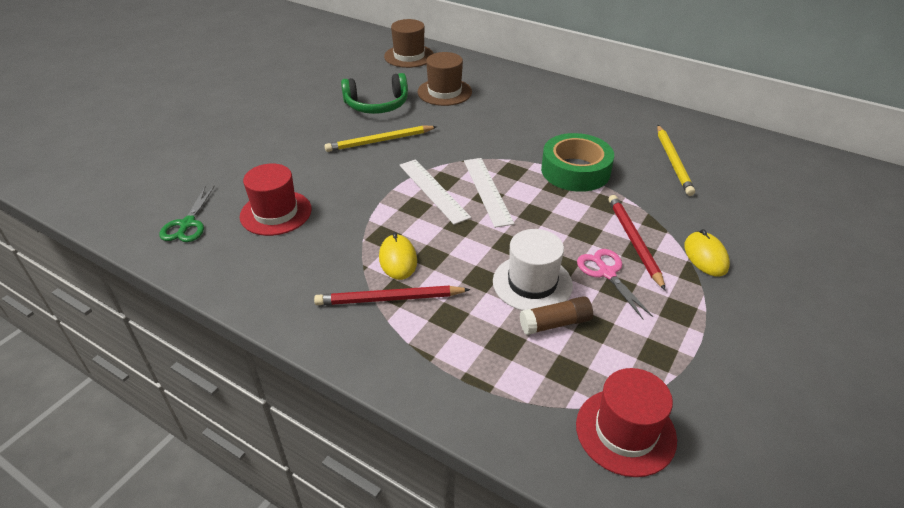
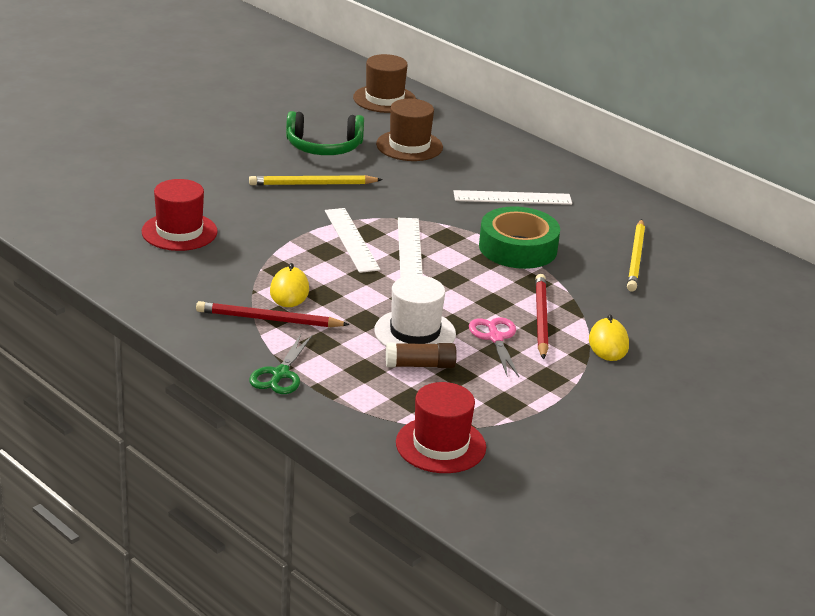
camera: 10 degrees right, 10 degrees down
green scissors [159,185,215,242] -> green scissors moved to [249,334,312,394]
none -> white ruler [453,190,572,205]

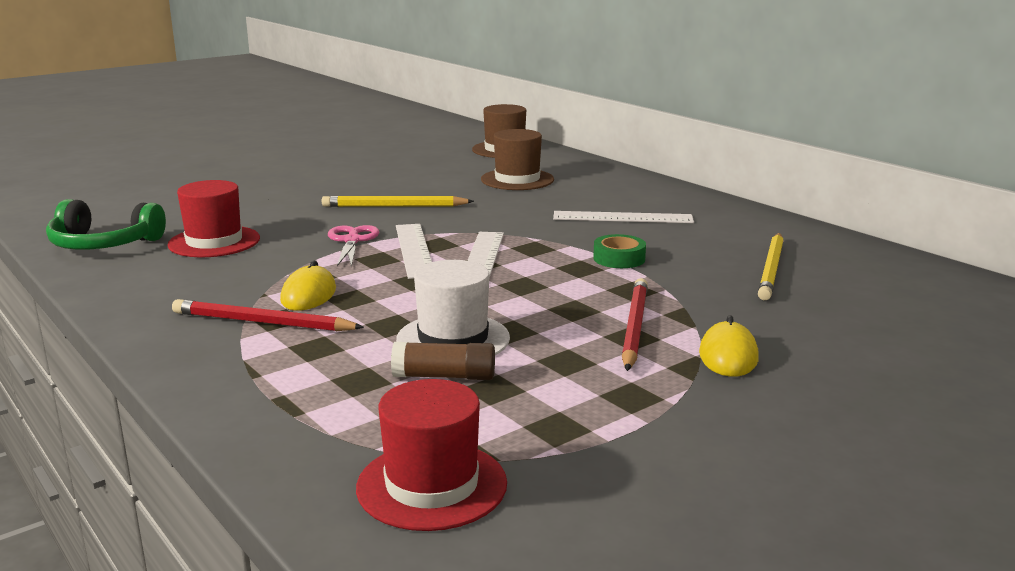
camera: 10 degrees right, 10 degrees down
green scissors [249,334,312,394] -> none
green headphones [286,111,364,155] -> green headphones moved to [46,199,166,249]
pink scissors [469,317,519,377] -> pink scissors moved to [328,225,379,267]
green tape [479,206,560,269] -> green tape [593,234,646,268], size x0.52

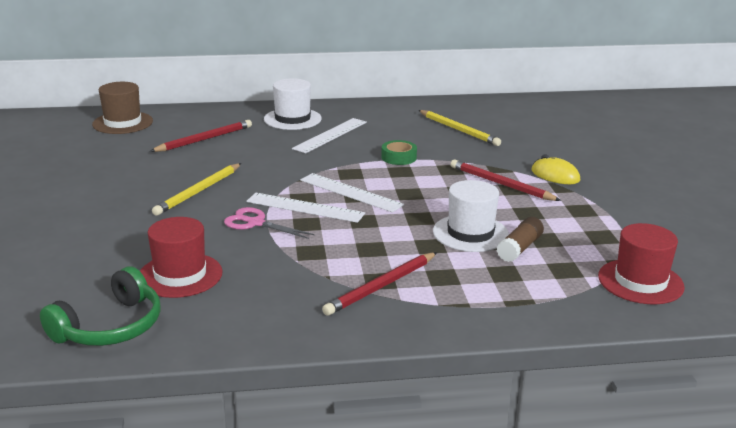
camera: 60 degrees left, 5 degrees up
yellow mouse [280,260,336,311] -> none
brown hat [481,129,554,190] -> red pencil [150,120,252,152]
none -> white hat [264,78,322,130]

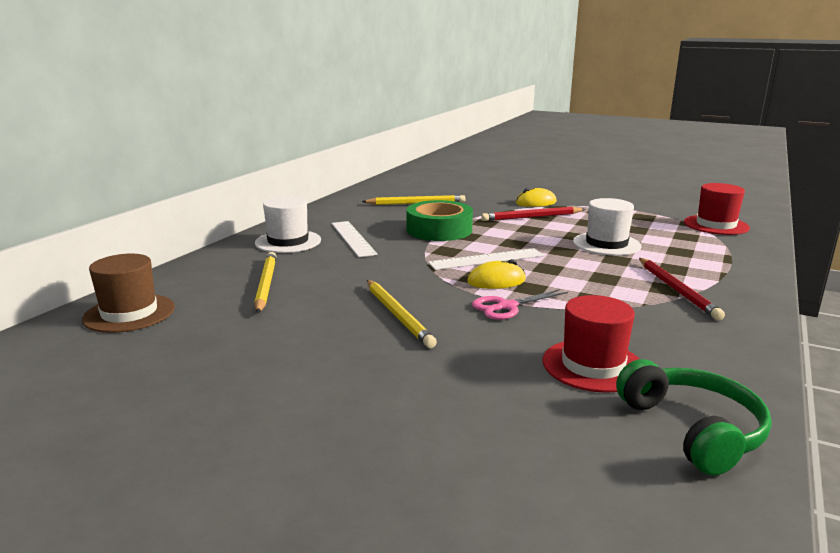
camera: 55 degrees left, 5 degrees down
red pencil [150,120,252,152] -> yellow pencil [254,252,276,313]
white ruler [246,193,365,223] -> yellow mouse [467,259,526,289]
green tape [381,140,417,165] -> green tape [406,200,473,241], size x1.91
brown glue stick [497,217,544,262] -> none

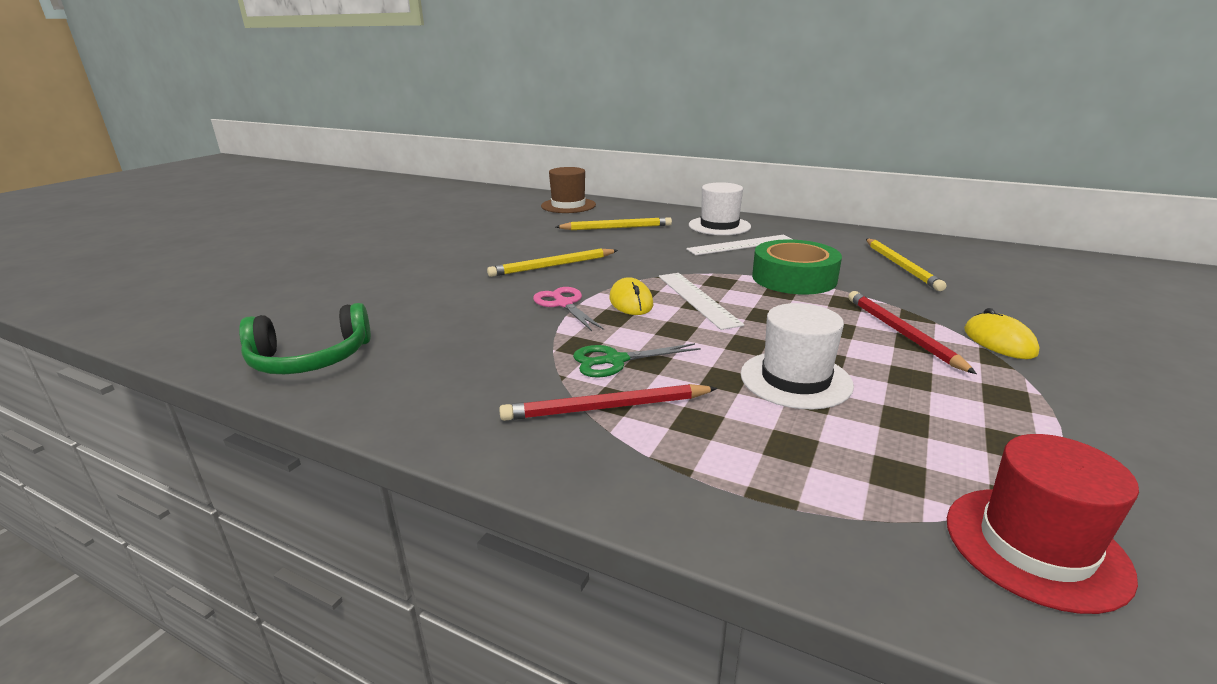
camera: 90 degrees right, 5 degrees up
red hat [542,295,639,393] -> none
none -> green scissors [573,343,701,378]

